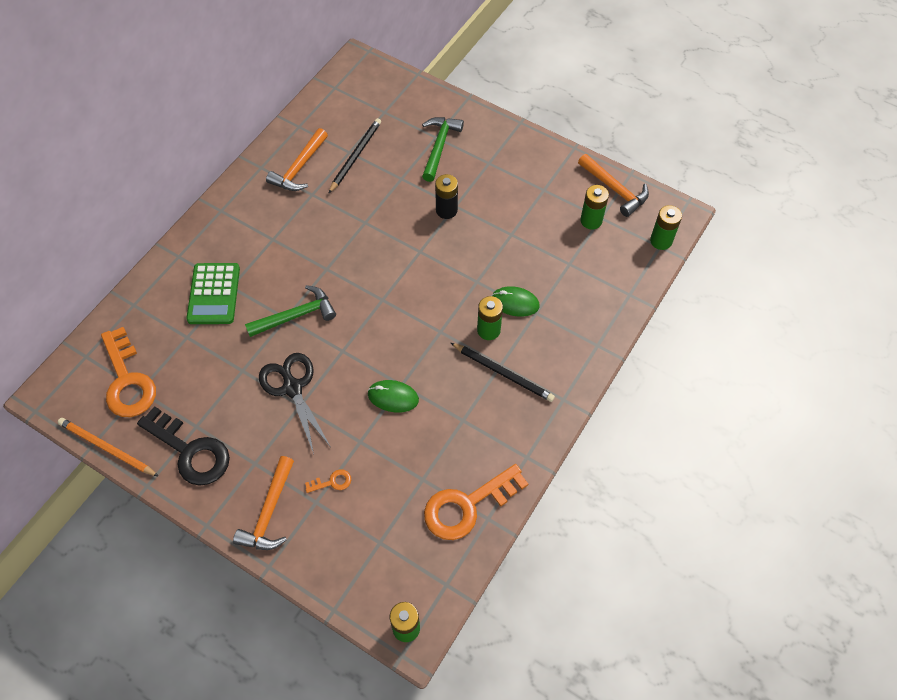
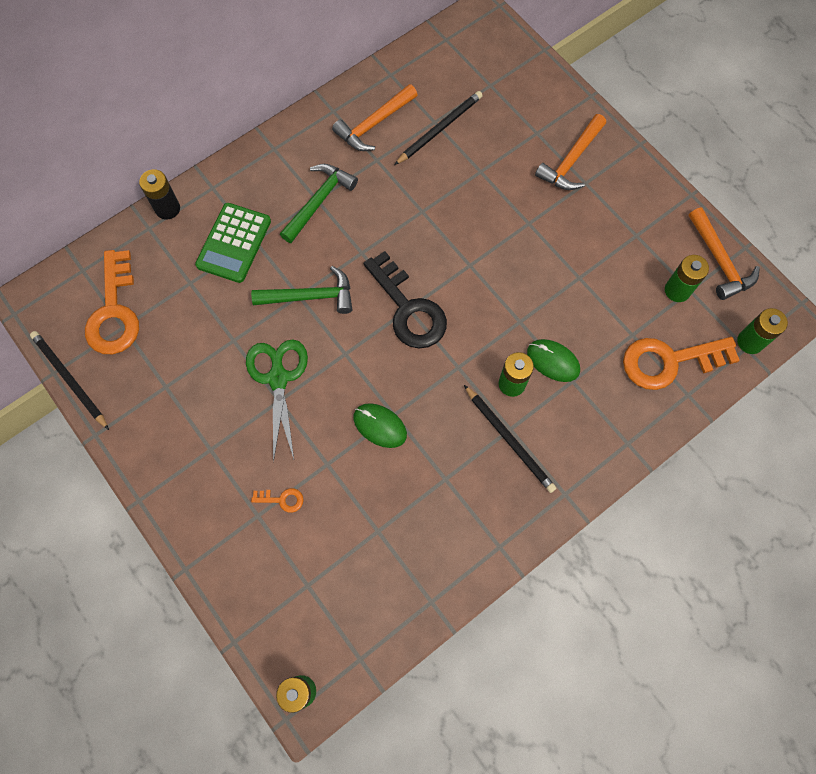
camera: 20 degrees right, 10 degrees up
orange pencil [58,418,159,477] -> black pencil [30,331,109,430]
black key [137,406,230,486] -> black key moved to [363,251,447,348]
orange hammer [233,456,294,550] -> orange hammer moved to [535,114,606,190]
black scissors [259,353,330,454] -> green scissors [246,340,308,463]
green hammer [422,117,464,182] -> green hammer moved to [280,164,358,243]
orange key [424,464,528,540] -> orange key moved to [623,337,740,390]
black battery [435,174,458,219] -> black battery moved to [139,169,180,220]

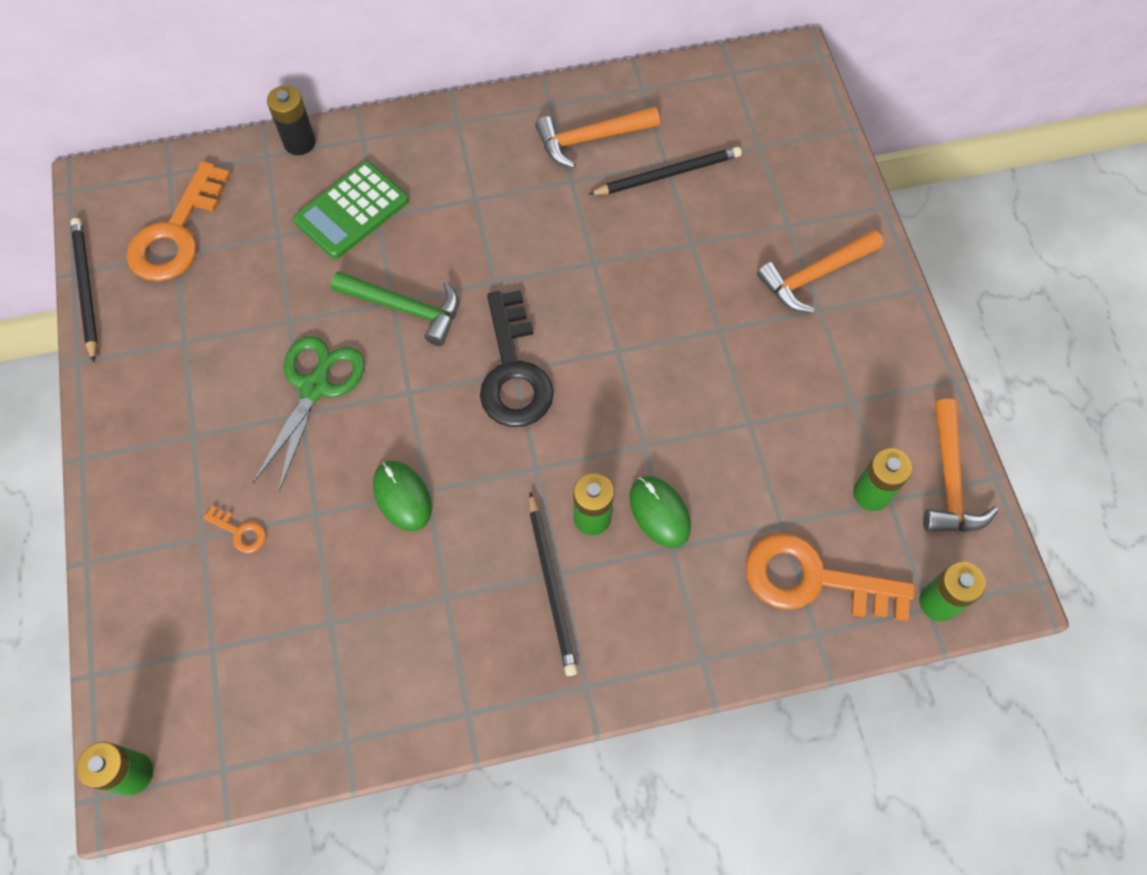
camera: 25 degrees right, 5 degrees down
green hammer [280,164,358,243] -> none

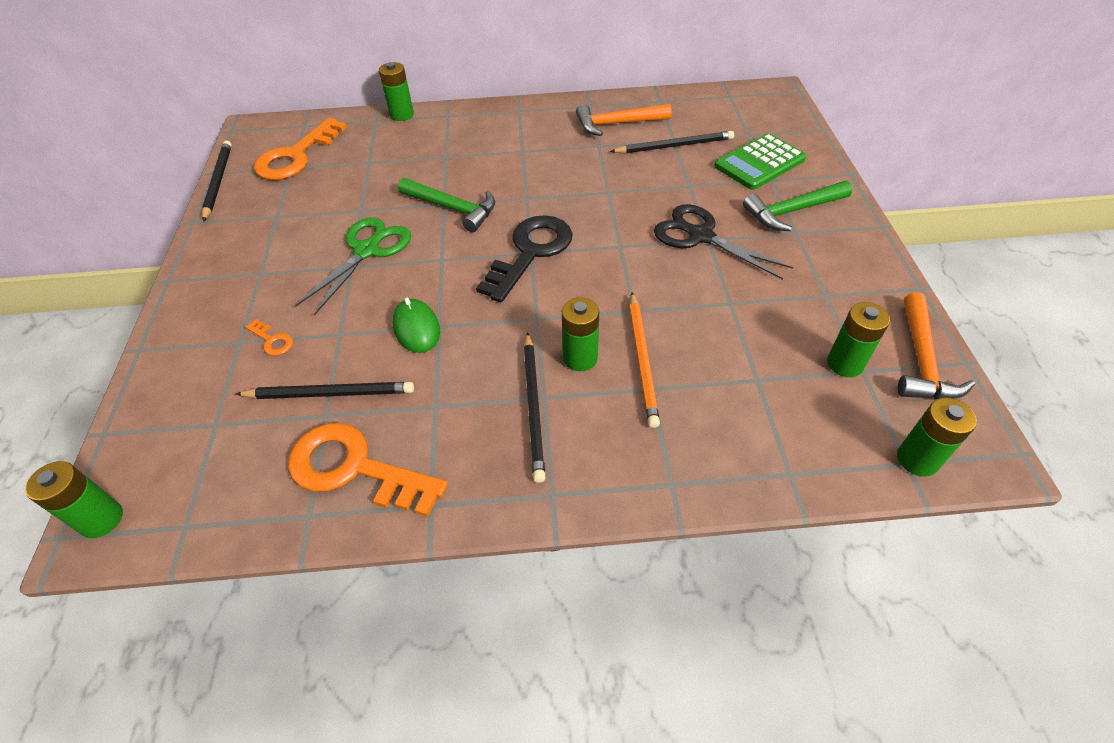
camera: 10 degrees right, 15 degrees down
black battery [267,85,316,155] -> green battery [379,62,414,121]
green calculator [293,161,409,259] -> green calculator moved to [715,133,806,190]
black key [480,290,554,427] -> black key turned 150 degrees counterclockwise [476,215,573,302]
green mouse [629,476,691,548] -> orange pencil [629,293,660,428]
orange key [746,533,915,621] -> orange key moved to [288,423,448,517]
orange hammer [757,230,884,313] -> green hammer [743,181,852,231]
none -> black pencil [236,382,414,399]
none -> black scissors [654,204,793,280]

